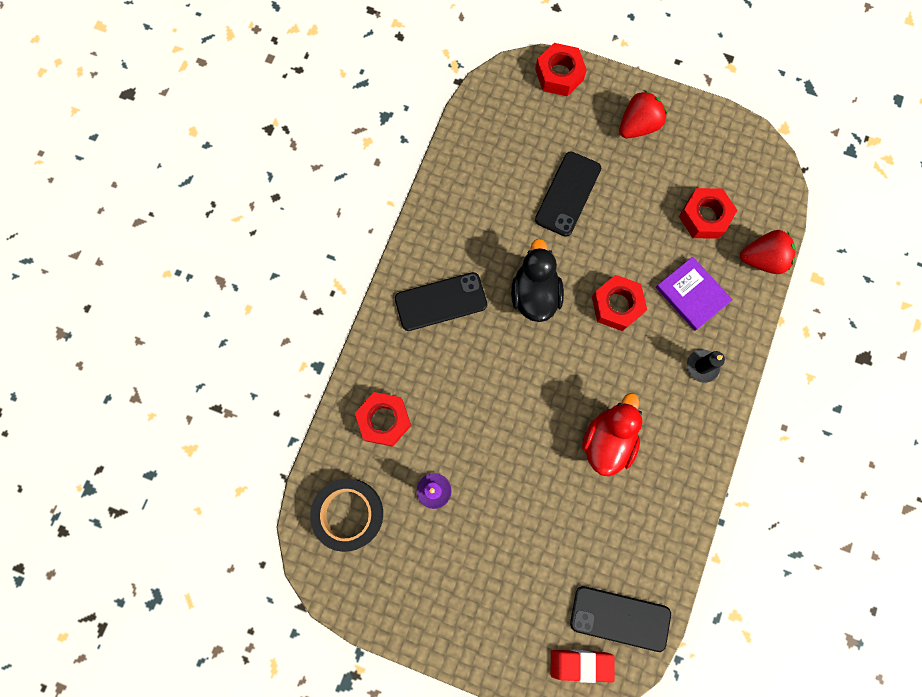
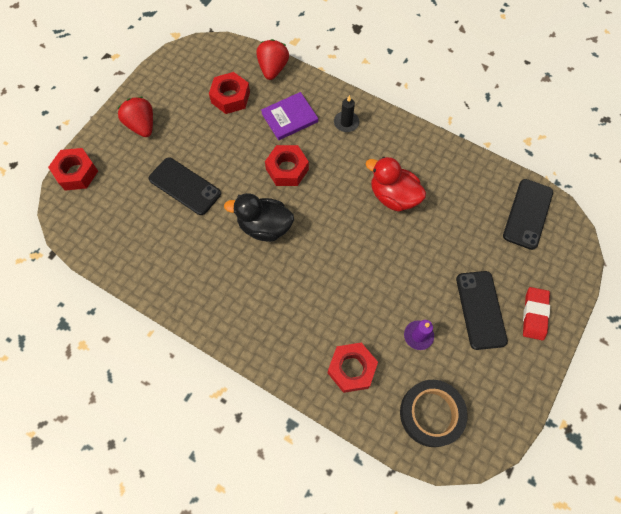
camera: 80 degrees left, 10 degrees down
black phone [395,272,487,331] -> black phone moved to [456,271,508,350]
red eraser [551,650,614,683] -> red eraser moved to [523,287,550,340]

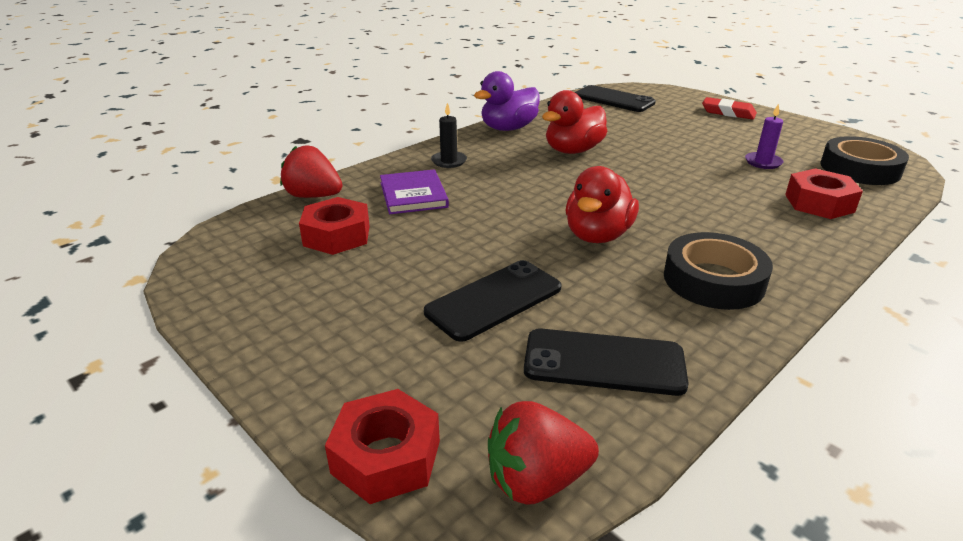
camera: 75 degrees left, 35 degrees down
red strawberry [117,97,153,137] -> red strawberry moved to [488,401,599,505]
black duck [224,193,294,242] -> red duck [566,166,639,243]
red nut [265,145,309,186] -> none
black phone [456,271,508,350] -> black phone moved to [524,329,689,396]
none -> purple duck [474,71,540,131]
none -> black tape [664,232,773,310]

